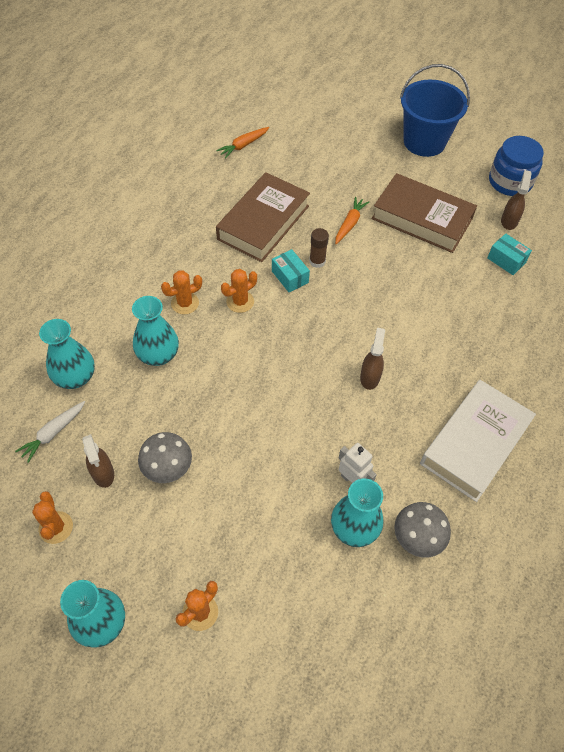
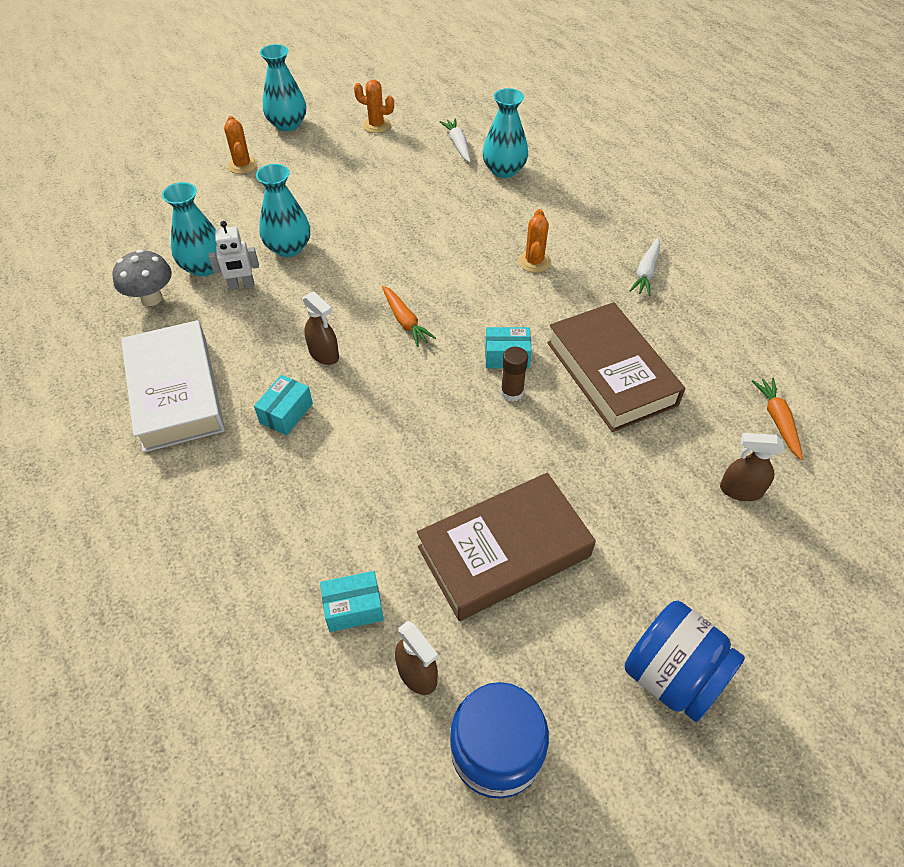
camera: 125 degrees right, 5 degrees down
brown spray bottle [82,434,114,488] -> brown spray bottle moved to [720,433,784,501]
turquoise vase [132,296,179,366] -> turquoise vase moved to [256,164,310,257]
grey mushroom [138,432,192,483] -> none
orange cactus [221,269,257,313] -> none
orange carrot [335,197,369,244] -> orange carrot moved to [382,286,436,347]
blue bucket [400,64,470,157] -> blue jar [624,601,745,722]
none -> turquoise box [254,375,313,435]
none -> white carrot [629,238,660,296]

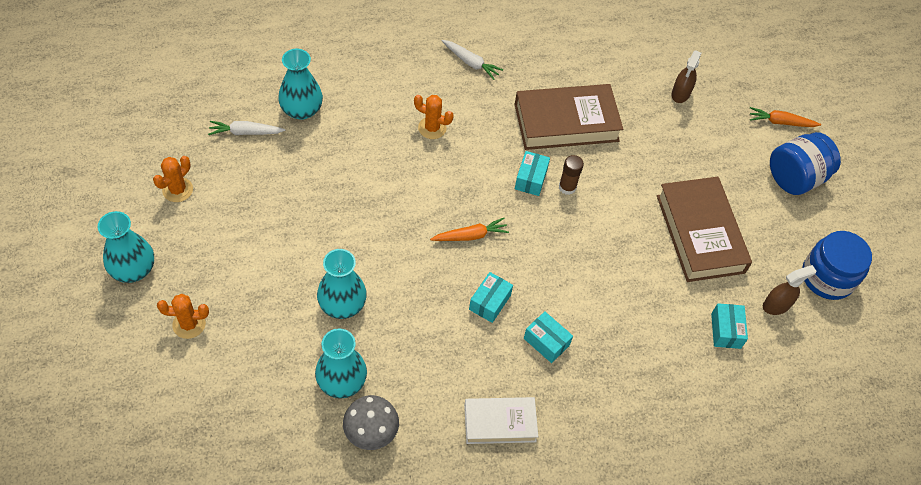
camera: 80 degrees left, 5 degrees up
white book [121,320,225,453] -> white book [464,397,538,444], size x0.61
white robot [208,221,259,290] -> none
brown spray bottle [303,291,339,365] -> turquoise box [469,272,513,323]
orange carrot [752,378,803,460] -> orange carrot moved to [750,107,821,127]

